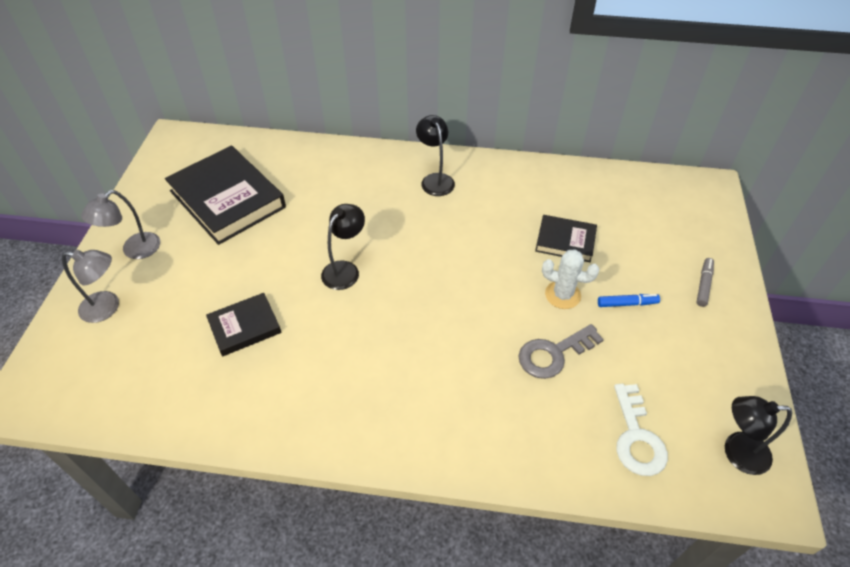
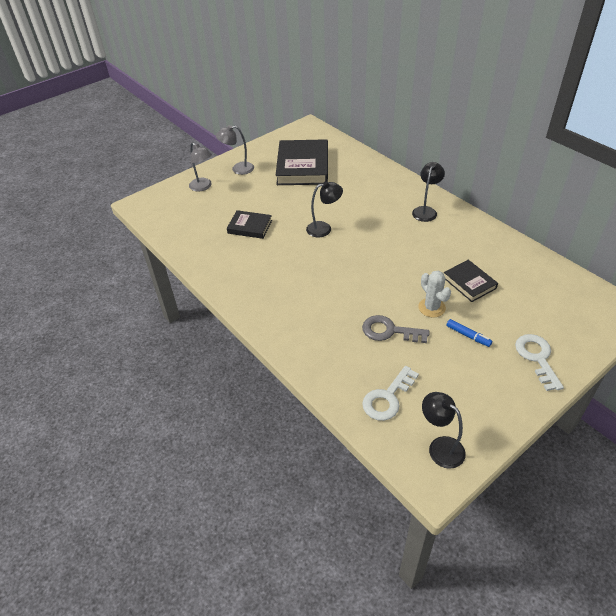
camera: 45 degrees right, 5 degrees down
grey marker [696,258,714,307] -> white key [515,334,564,391]

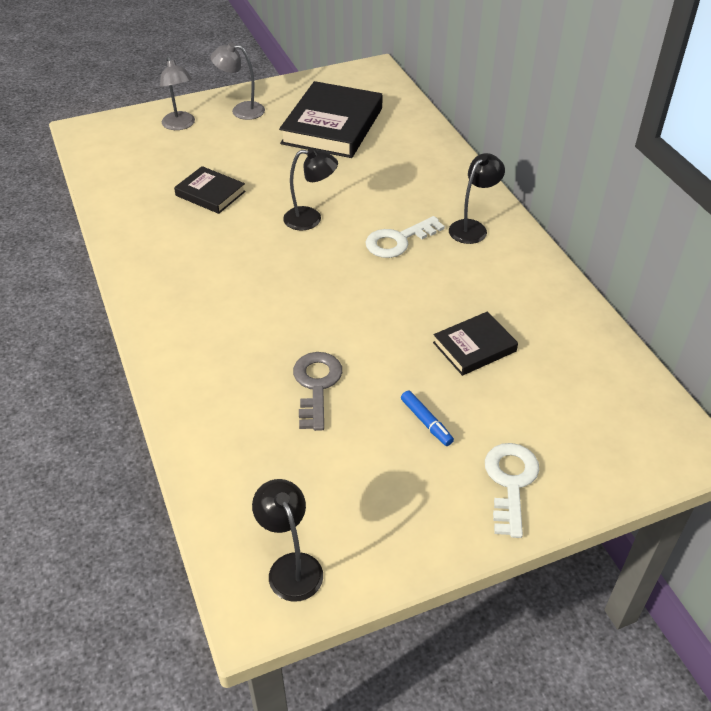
camera: 15 degrees right, 0 degrees up
grey key [362,315,430,343] -> grey key turned 60 degrees clockwise [293,352,342,431]
white key [362,366,419,421] -> white key moved to [365,216,445,258]
white cactus [418,271,451,318] -> none
black book [444,260,498,302] -> black book turned 75 degrees clockwise [433,311,518,376]

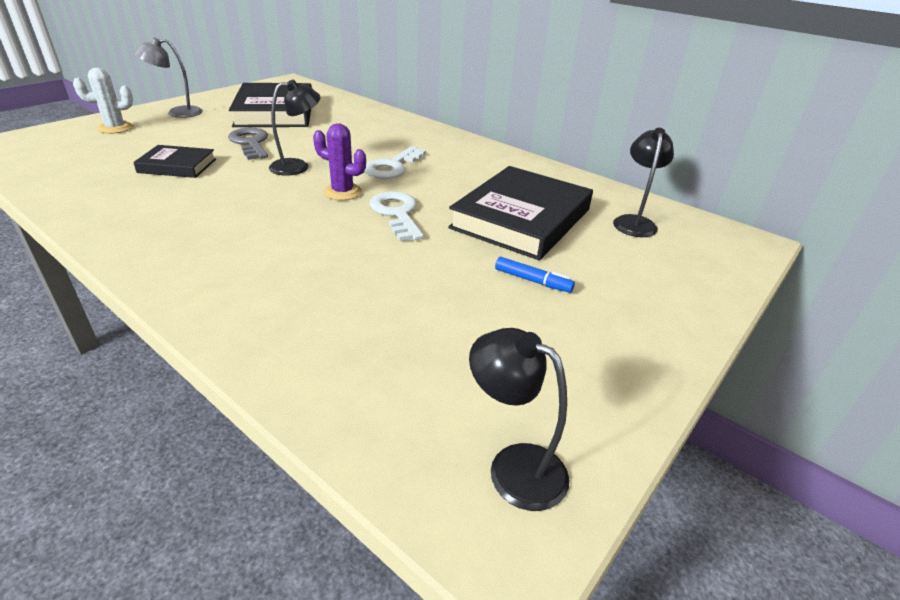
camera: 30 degrees left, 10 degrees down
grey lamp [160,57,195,130] -> white cactus [73,68,133,134]
grey key [293,352,342,431] -> grey key moved to [228,128,268,160]
black book [433,311,518,376] -> black book [448,166,593,260], size x1.88
black lamp [449,153,505,244] -> black lamp moved to [613,128,674,237]
white key [485,443,539,538] -> white key moved to [369,191,424,241]
none -> purple cactus [313,123,366,200]

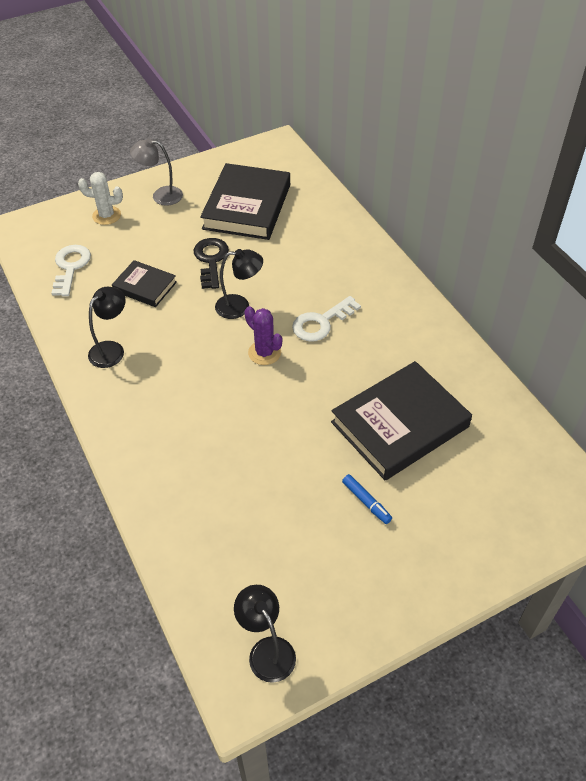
camera: 25 degrees right, 15 degrees up
grey key [228,128,268,160] -> black key [194,238,229,289]
white key [369,191,424,241] -> white key moved to [51,245,91,297]
black lamp [613,128,674,237] -> black lamp moved to [88,287,126,368]

